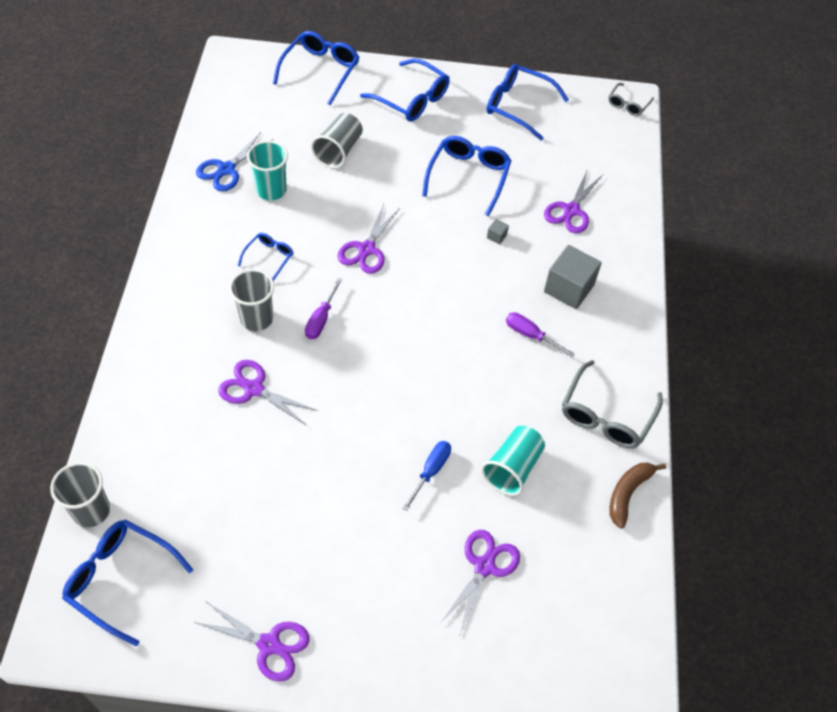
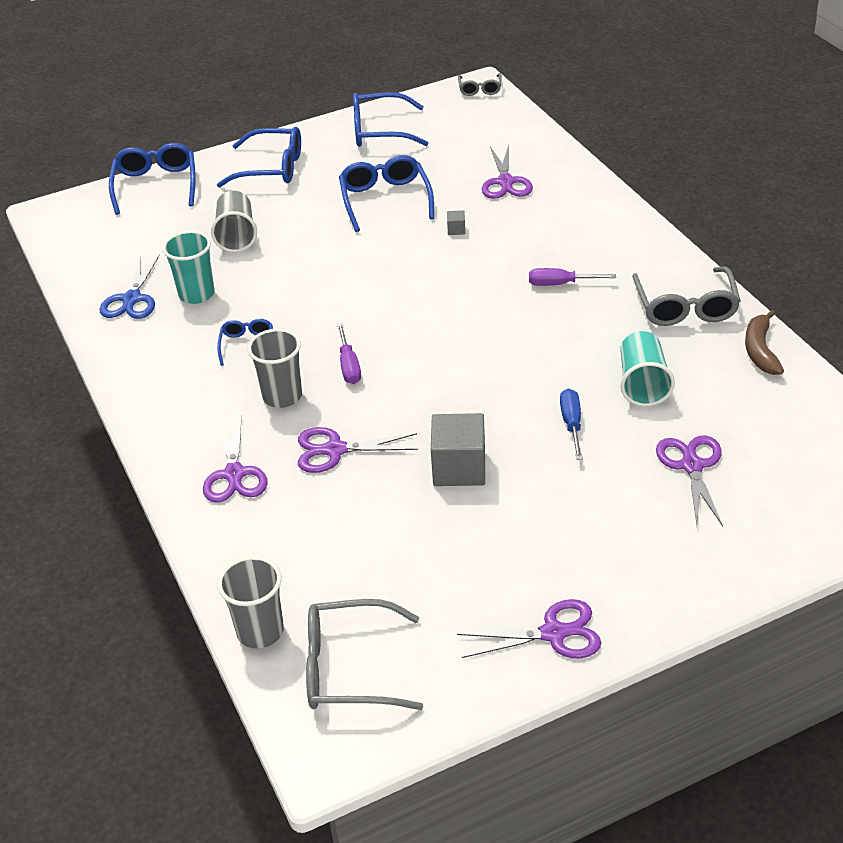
camera: 25 degrees left, 15 degrees down
blue glasses [62,520,193,646] -> grey glasses [306,599,423,710]
purple scissors [338,204,400,274] -> purple scissors moved to [203,414,267,503]
grey cube [544,245,602,309] -> grey cube moved to [431,413,485,486]

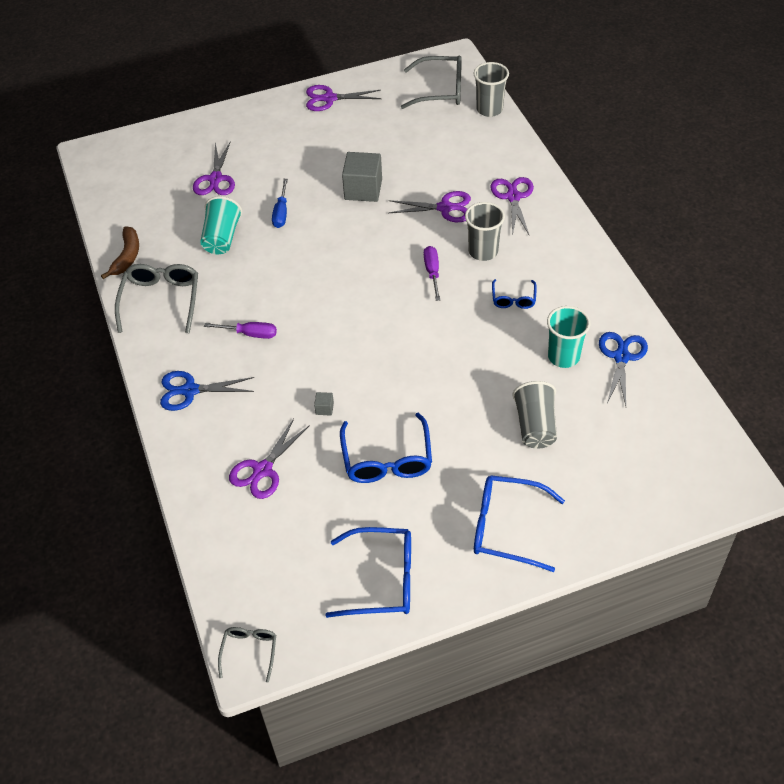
camera: 175 degrees left, 10 degrees up
blue glasses [109,143,196,215] -> none
purple scissors [482,145,533,199] -> purple scissors turned 150 degrees counterclockwise [229,419,310,499]
none -> blue scissors [160,371,254,411]

